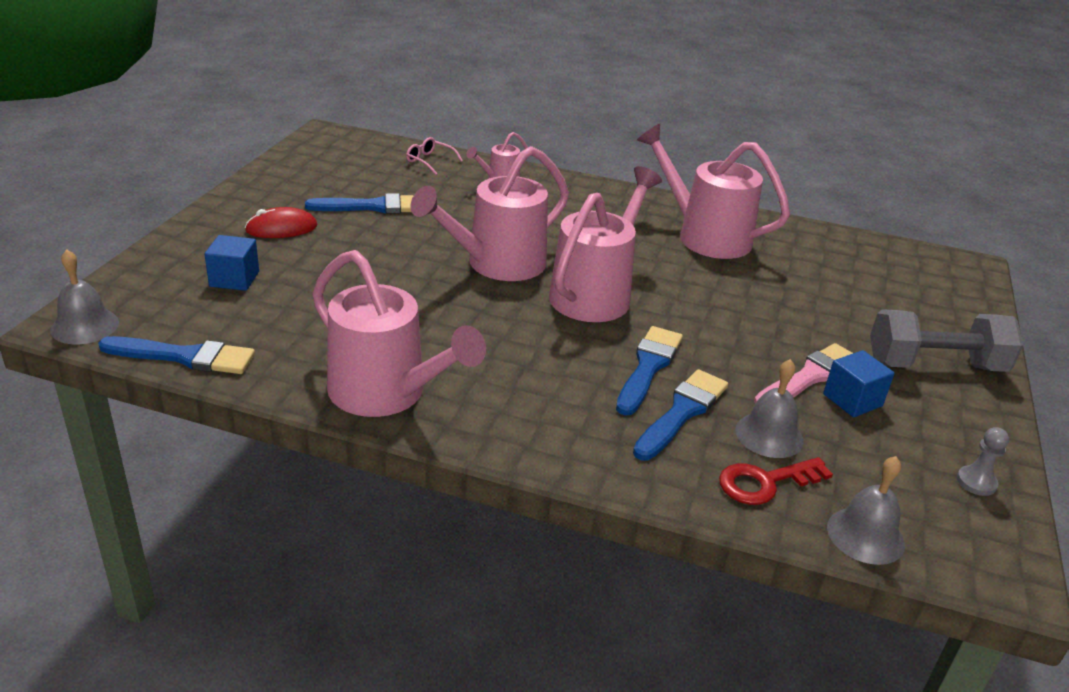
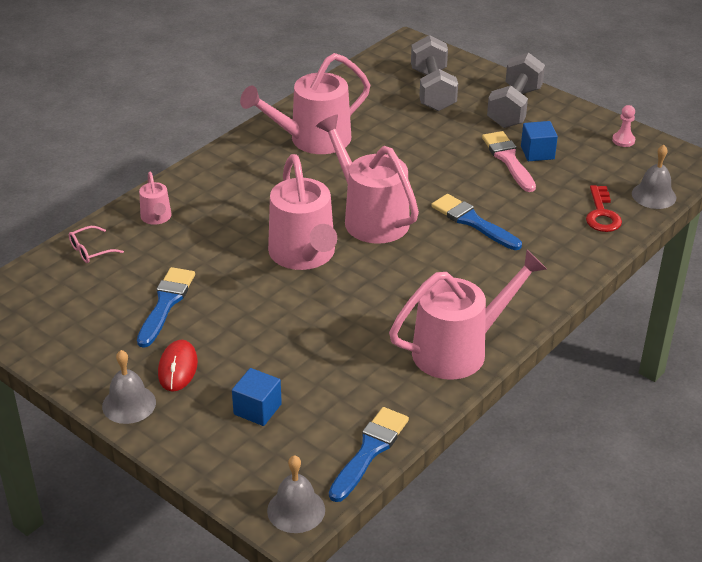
camera: 65 degrees left, 5 degrees up
blue brush [633,369,728,460] -> none
grey bell [735,359,804,458] -> grey bell moved to [102,350,156,424]
grey pawn [957,427,1009,496] -> pink pawn [612,105,635,147]
none -> grey dumbbell [411,35,458,111]

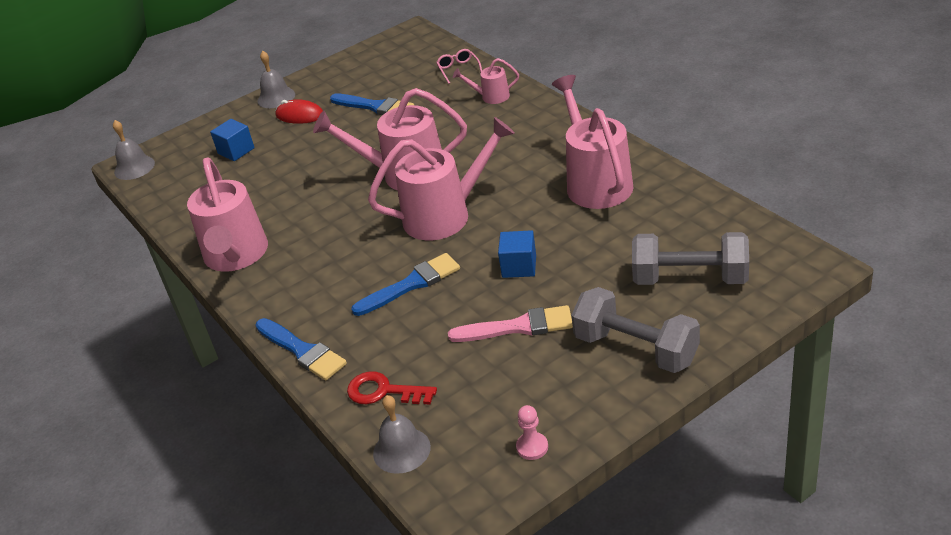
camera: 110 degrees right, 0 degrees up
blue brush [329,407,409,502] -> blue brush moved to [255,318,347,380]
blue cube [521,121,558,161] -> blue cube moved to [498,230,536,278]

